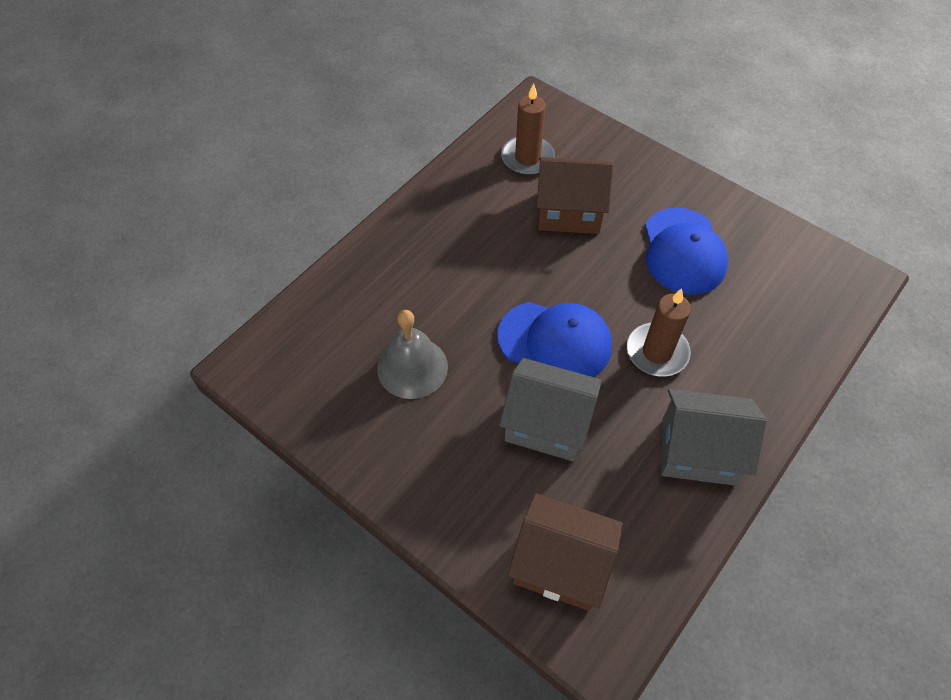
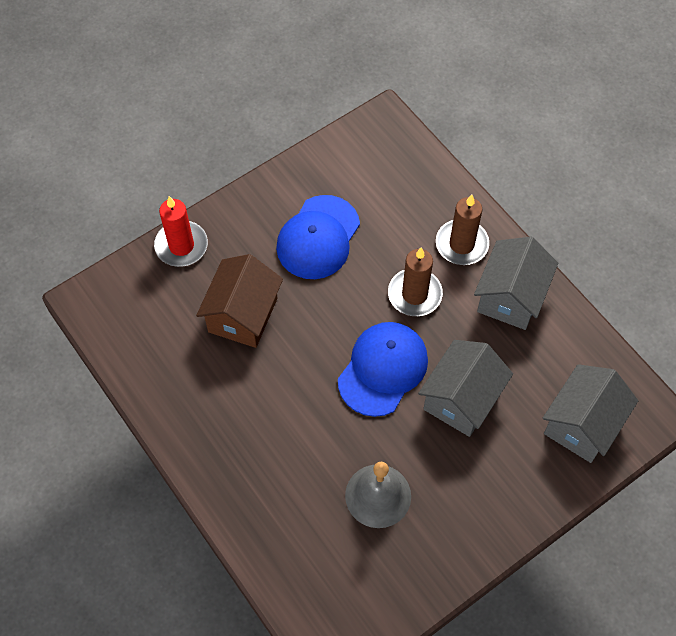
camera: 75 degrees left, 5 degrees up
brown candle [501,83,555,175] -> brown candle moved to [436,195,489,265]
brown house [507,493,623,611] -> grey house [543,364,638,463]
blue cap [645,207,728,295] -> blue cap turned 105 degrees clockwise [276,195,360,279]
none -> red candle [154,196,208,267]

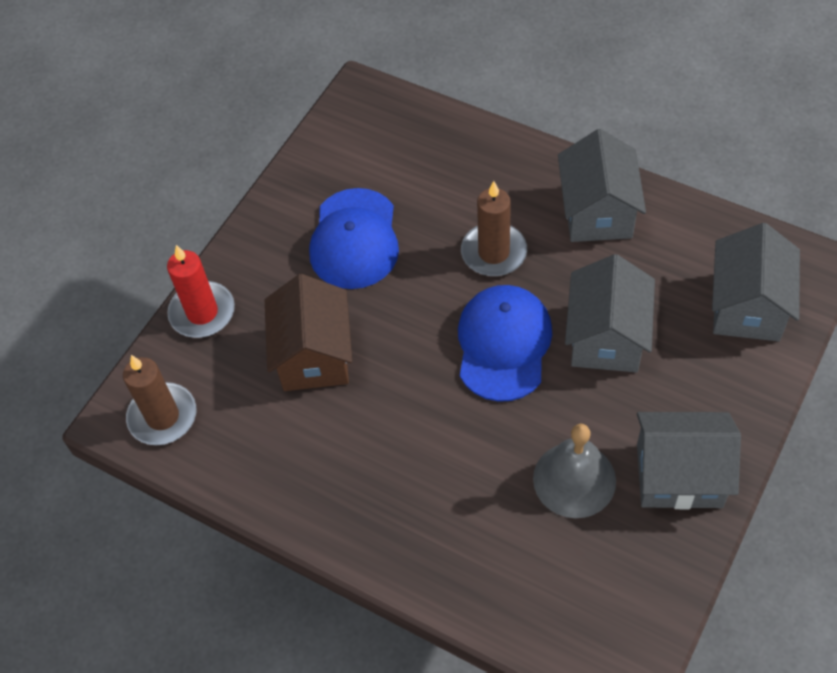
camera: 20 degrees left, 5 degrees down
brown candle [436,195,489,265] -> brown candle moved to [123,355,196,445]
none -> grey house [637,412,741,509]

